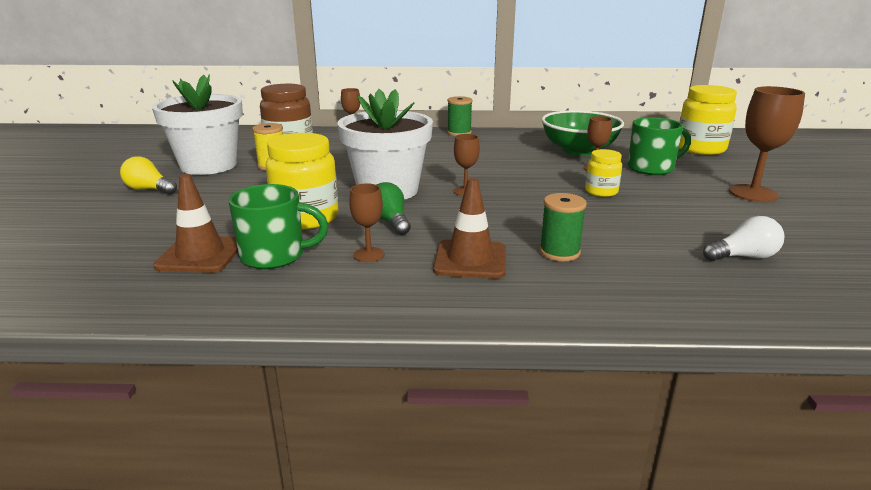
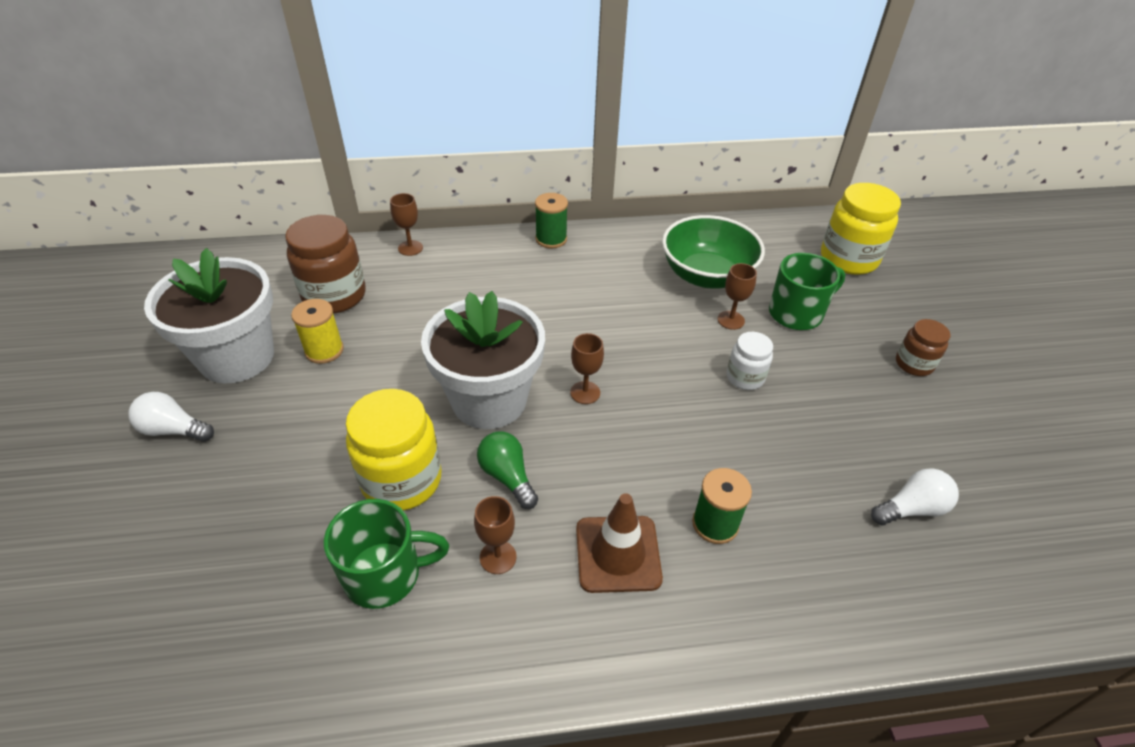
camera: 10 degrees left, 20 degrees up
yellow light bulb [120,156,177,194] -> white light bulb [128,392,214,442]
brown traffic cone [153,174,238,273] -> none
yellow jar [585,149,622,197] -> white jar [727,332,773,390]
brown goblet [729,86,805,202] -> brown jar [896,319,950,376]

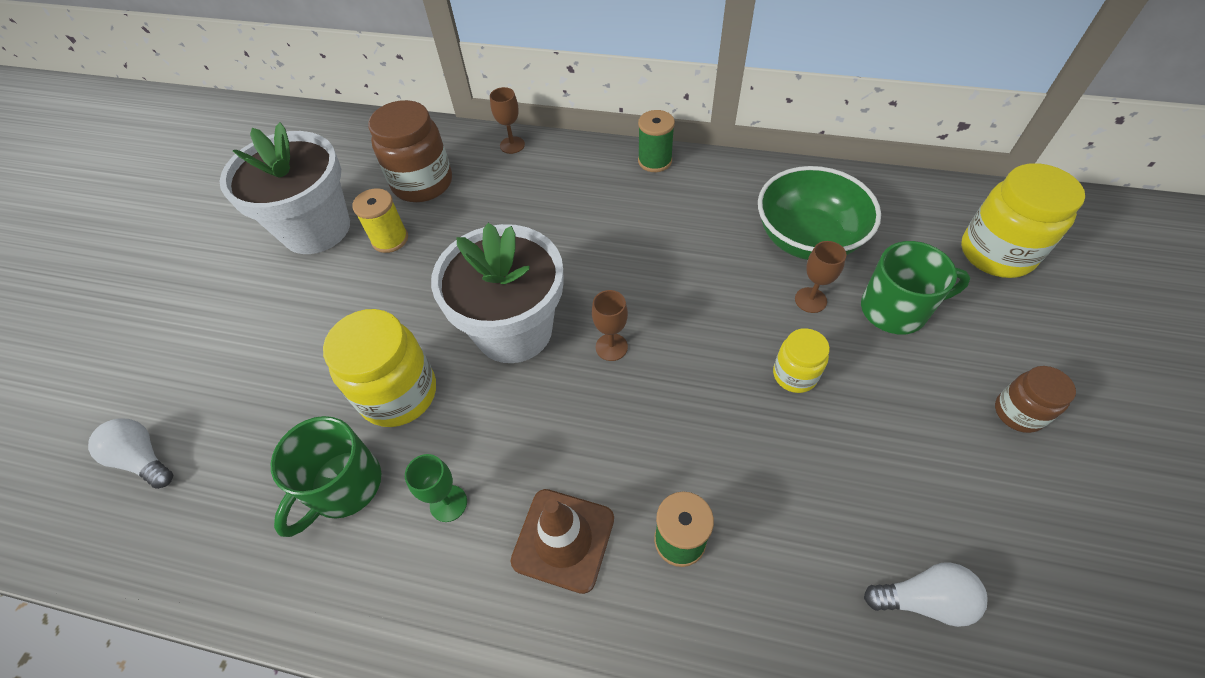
camera: 25 degrees right, 10 degrees up
white light bulb [128,392,214,442] -> white light bulb moved to [88,418,173,489]
green mug [324,499,449,609] -> green mug turned 105 degrees clockwise [271,416,381,537]
brown goblet [474,496,516,574] -> green goblet [405,454,467,522]
green light bulb [477,431,538,509] -> none
white jar [727,332,773,390] -> yellow jar [773,328,830,393]

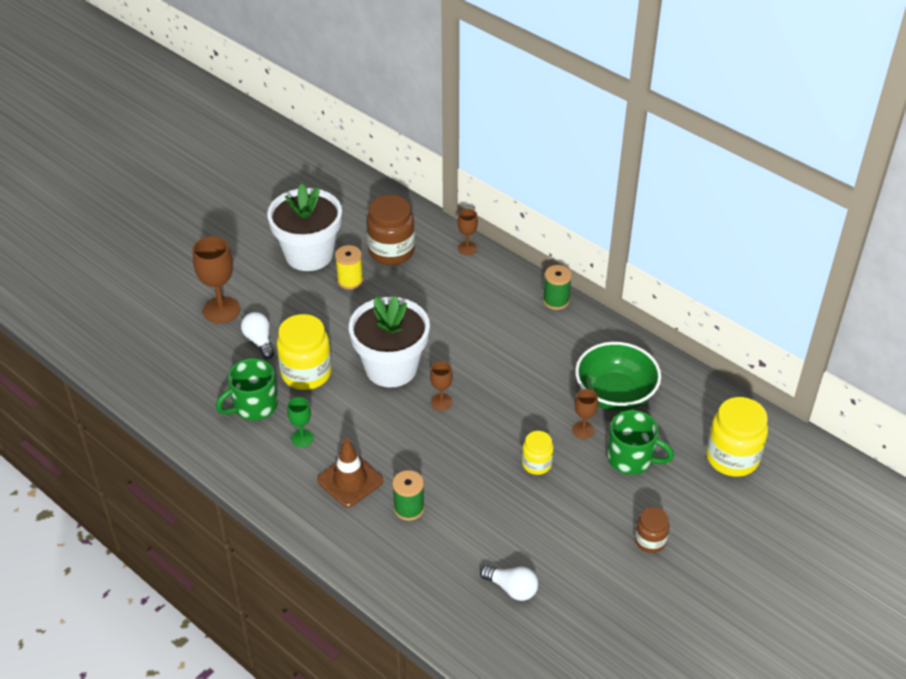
camera: 25 degrees right, 10 degrees down
white light bulb [88,418,173,489] -> white light bulb moved to [241,312,274,359]
none -> brown goblet [193,236,240,324]

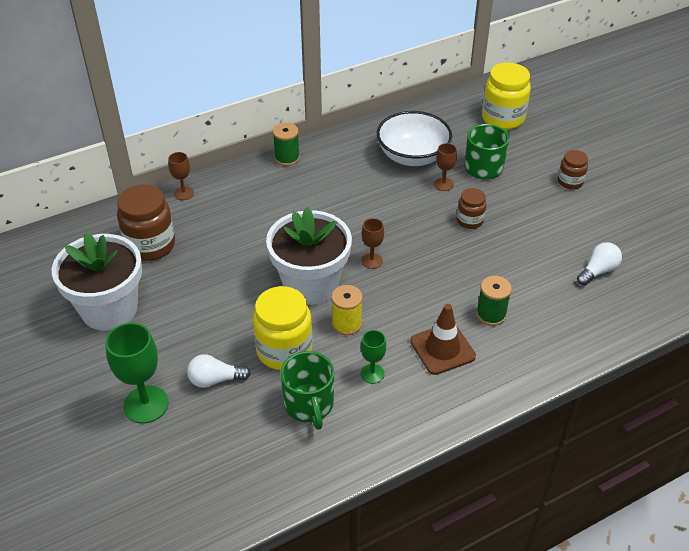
camera: 70 degrees left, 0 degrees up
brown goblet [193,236,240,324] -> green goblet [105,323,169,424]
yellow spool [335,245,363,290] -> yellow spool moved to [331,285,363,335]
yellow jar [522,431,553,475] -> brown jar [457,188,486,229]
green bowl [575,342,661,411] -> white bowl [377,111,452,166]

